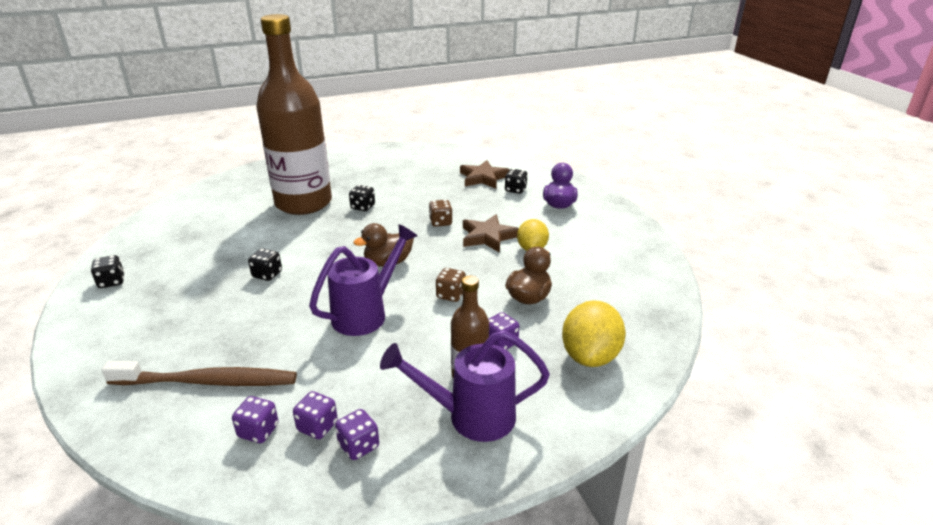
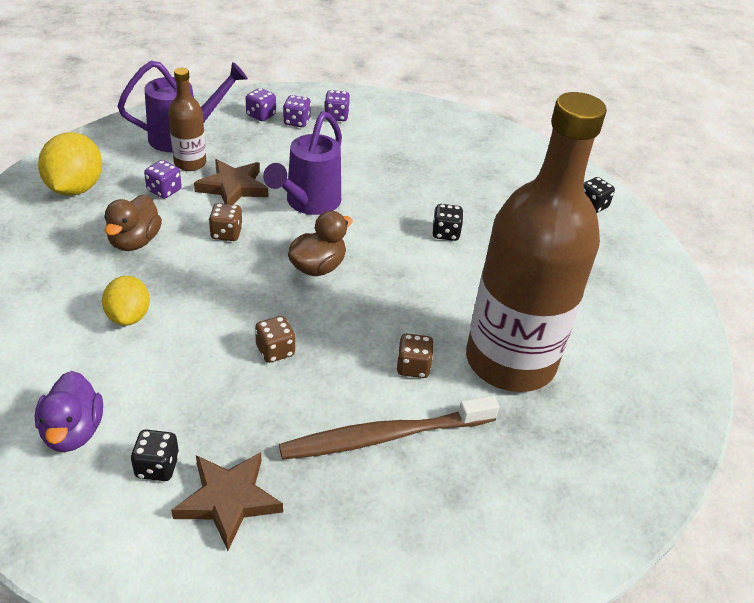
camera: 160 degrees right, 10 degrees up
brown toothbrush [102,361,297,386] -> brown toothbrush moved to [279,396,499,460]
black dice [349,185,375,211] -> brown dice [397,334,434,378]
brown star [463,215,519,253] -> brown star moved to [194,159,268,205]

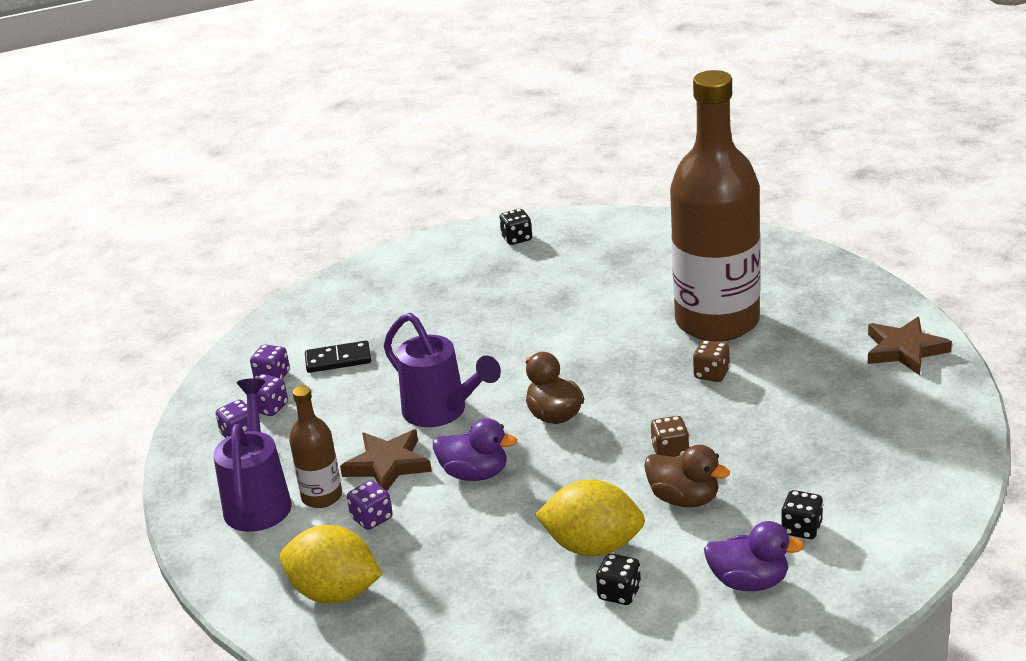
camera: 65 degrees left, 10 degrees down
yellow lemon [102,276,150,326] -> yellow lemon [535,479,645,556], size x1.52
brown duck [104,195,162,251] -> brown duck moved to [644,445,730,507]
brown star [171,452,283,551] -> brown star moved to [868,317,952,375]
brown dice [209,203,243,241] -> purple duck [433,418,517,481]
brown toothbrush [279,396,499,460] -> none
black dice [432,204,464,241] -> black dice moved to [596,553,641,605]
none -> black domino [305,341,371,373]

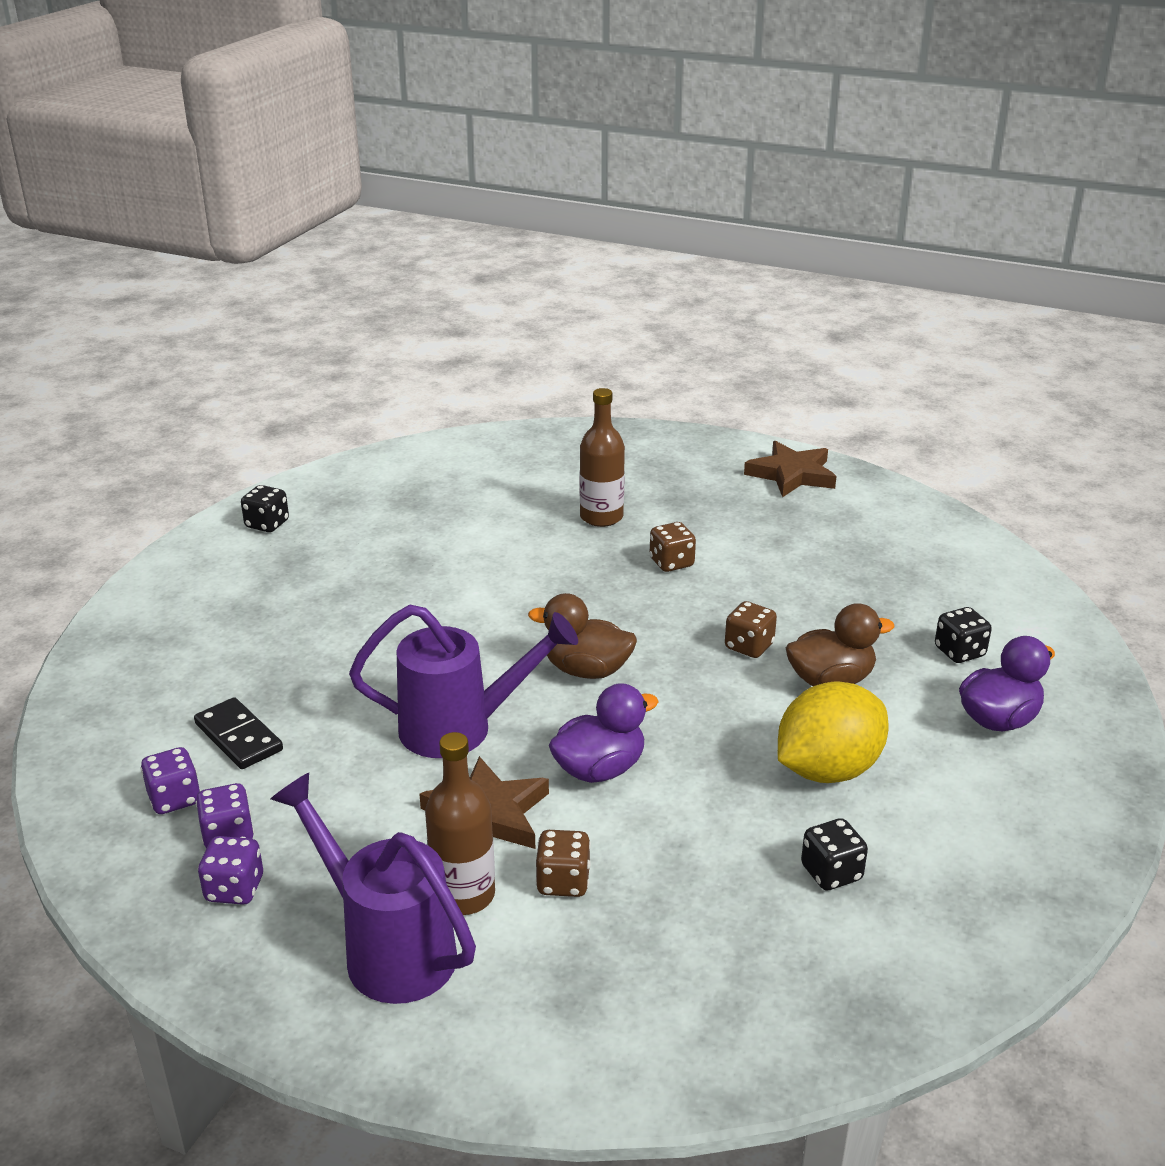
camera: 50 degrees left, 0 degrees up
yellow lemon [280,525,382,604] -> none
black domino [305,341,371,373] -> black domino turned 75 degrees counterclockwise [194,697,283,769]
purple dice [347,480,393,530] -> brown dice [536,830,591,897]
black dice [596,553,641,605] -> black dice moved to [801,818,868,890]
brown bottle [670,70,760,342] -> brown bottle [580,388,625,527], size x0.44

